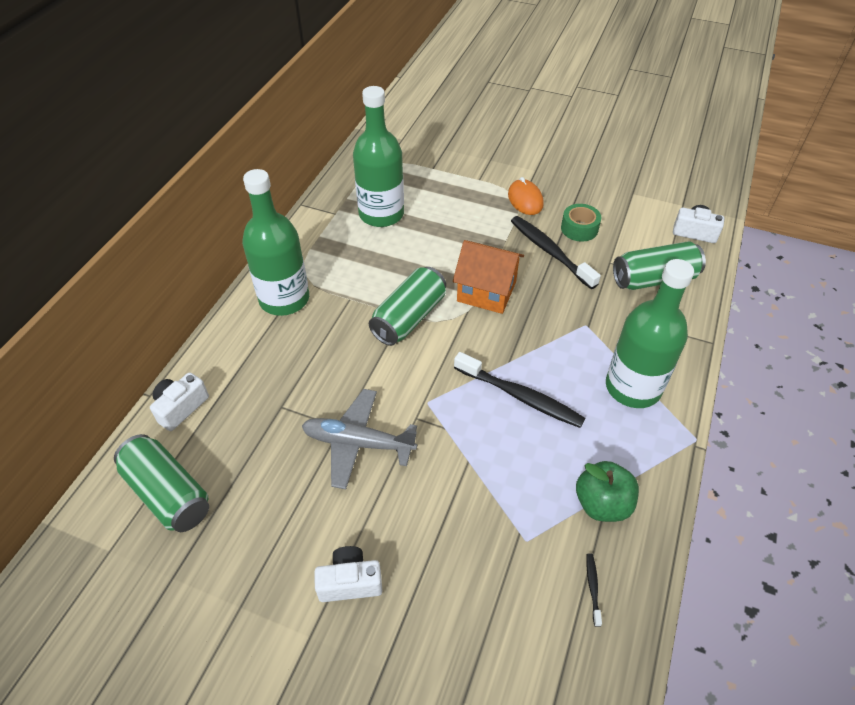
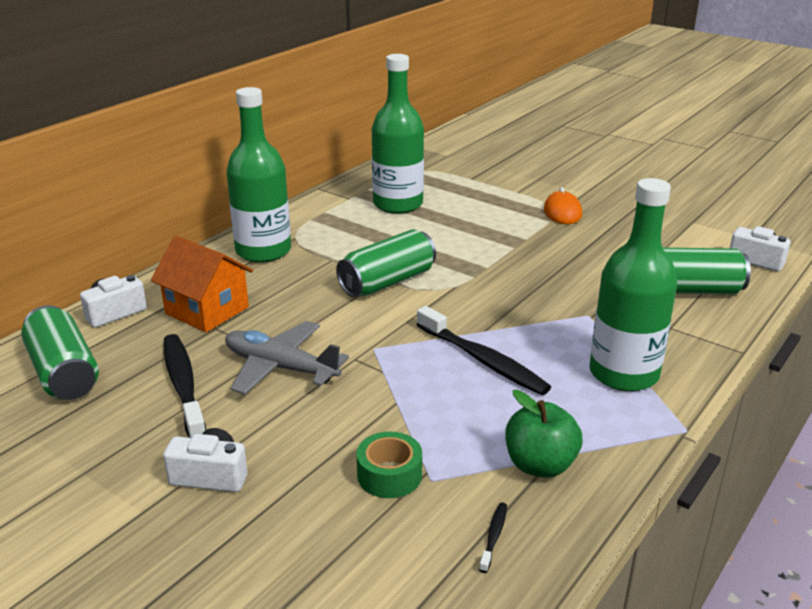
camera: 15 degrees right, 20 degrees down
orange house [453,240,524,314] -> orange house moved to [151,236,253,332]
black toothbrush [511,216,601,289] -> black toothbrush moved to [164,334,206,438]
green tape [561,204,601,242] -> green tape moved to [356,432,422,498]

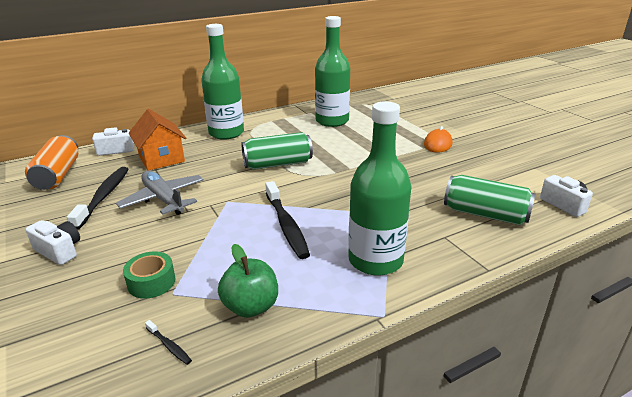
camera: 25 degrees right, 0 degrees up
green can [21,305,99,400] -> orange can [25,135,78,190]
black toothbrush [479,502,507,573] -> black toothbrush turned 90 degrees clockwise [145,320,192,365]

